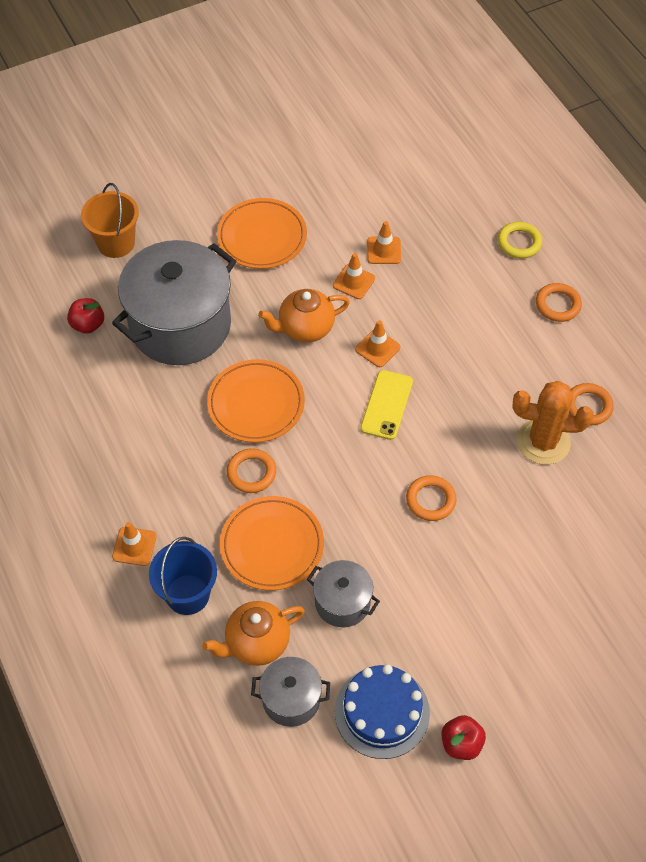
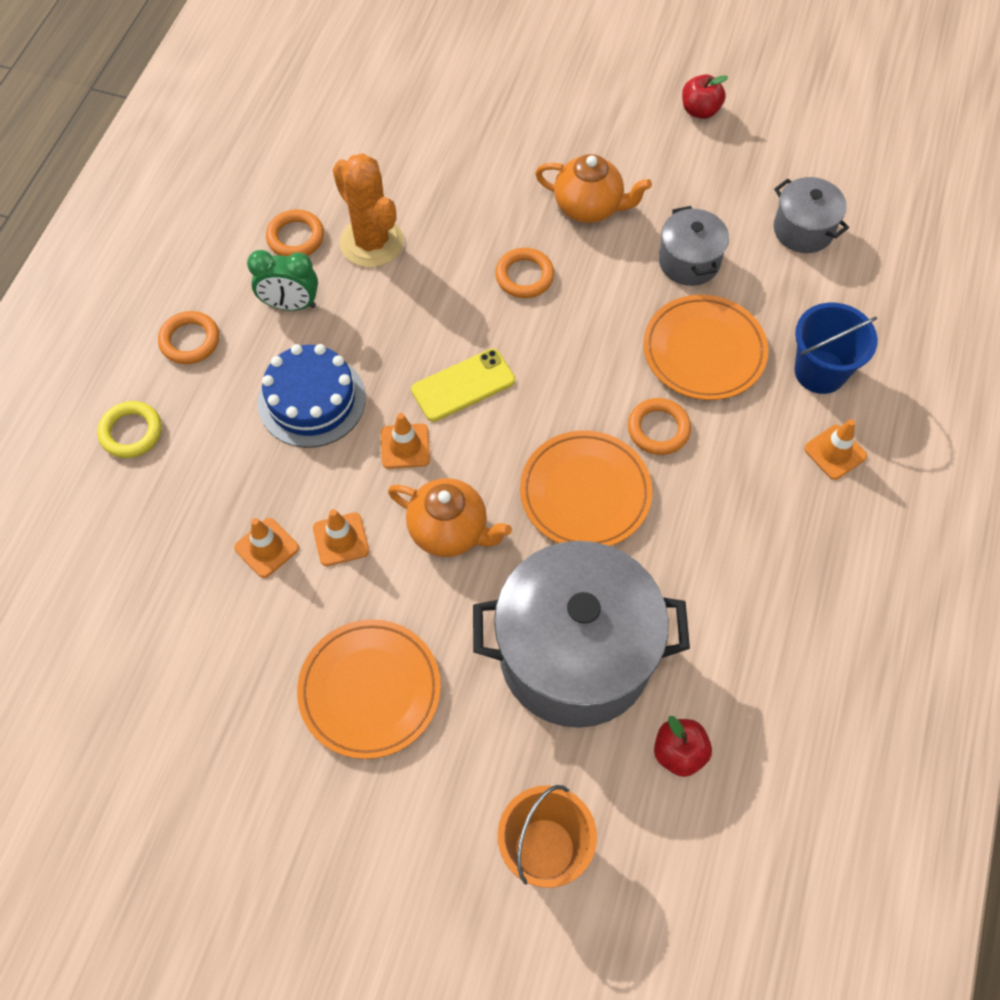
camera: 135 degrees left, 5 degrees up
orange teapot [202,601,305,666] -> orange teapot moved to [535,154,652,223]
blue cake [335,664,430,759] -> blue cake moved to [257,344,366,448]
none -> green clock [247,250,318,311]

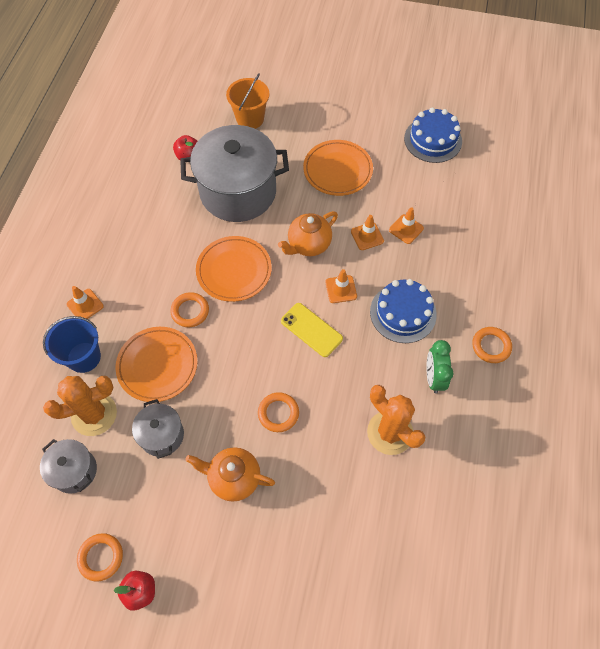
camera: 175 degrees right, 0 degrees up
yellow ring [97,401,162,458] -> none
green clock [247,250,318,311] -> green clock turned 90 degrees counterclockwise [426,340,453,394]
orange ring [266,210,324,257] -> orange ring moved to [77,533,123,582]
orange teapot [388,478,512,557] -> orange teapot turned 60 degrees counterclockwise [278,211,338,256]
yellow phone [411,349,515,422] -> yellow phone turned 75 degrees clockwise [281,303,343,357]
none -> orange cactus [43,376,117,436]
none -> blue cake [404,107,462,163]

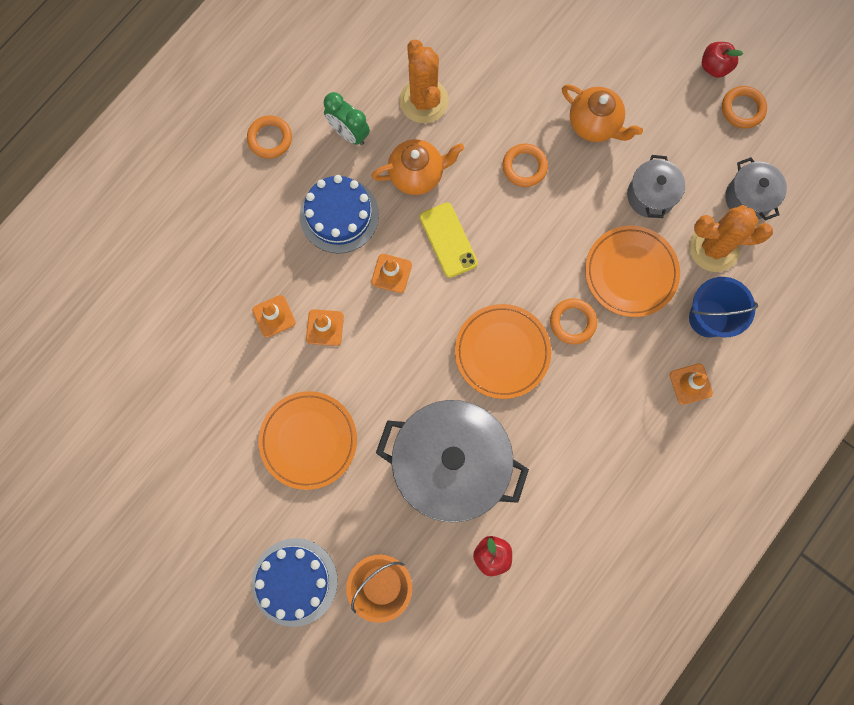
camera: 155 degrees left, 15 degrees up
orange teapot [278,211,338,256] -> orange teapot moved to [372,139,464,195]
blue cake [404,107,462,163] -> blue cake moved to [252,538,338,627]
green clock [426,340,453,394] -> green clock turned 105 degrees clockwise [324,92,370,145]

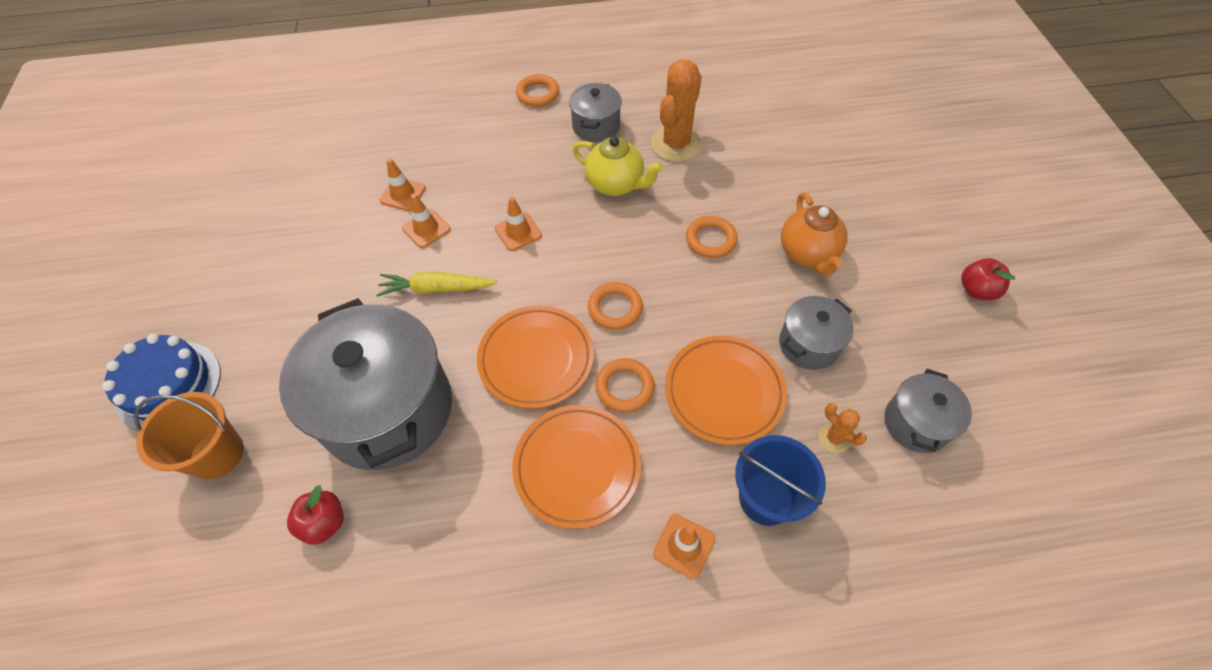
camera: 45 degrees right, 20 degrees down
orange plate [259,391,357,490] -> orange plate moved to [512,405,641,529]
blue cake [300,175,379,254] -> none
green clock [324,92,370,145] -> grey pot [569,83,622,142]
orange teapot [372,139,464,195] -> yellow teapot [573,137,663,196]
yellow phone [420,203,478,278] -> none
orange cactus [689,205,773,272] -> orange cactus [819,403,867,453], size x0.47
orange ring [722,86,767,129] -> orange ring moved to [588,282,643,330]
none -> yellow carrot [376,271,497,297]

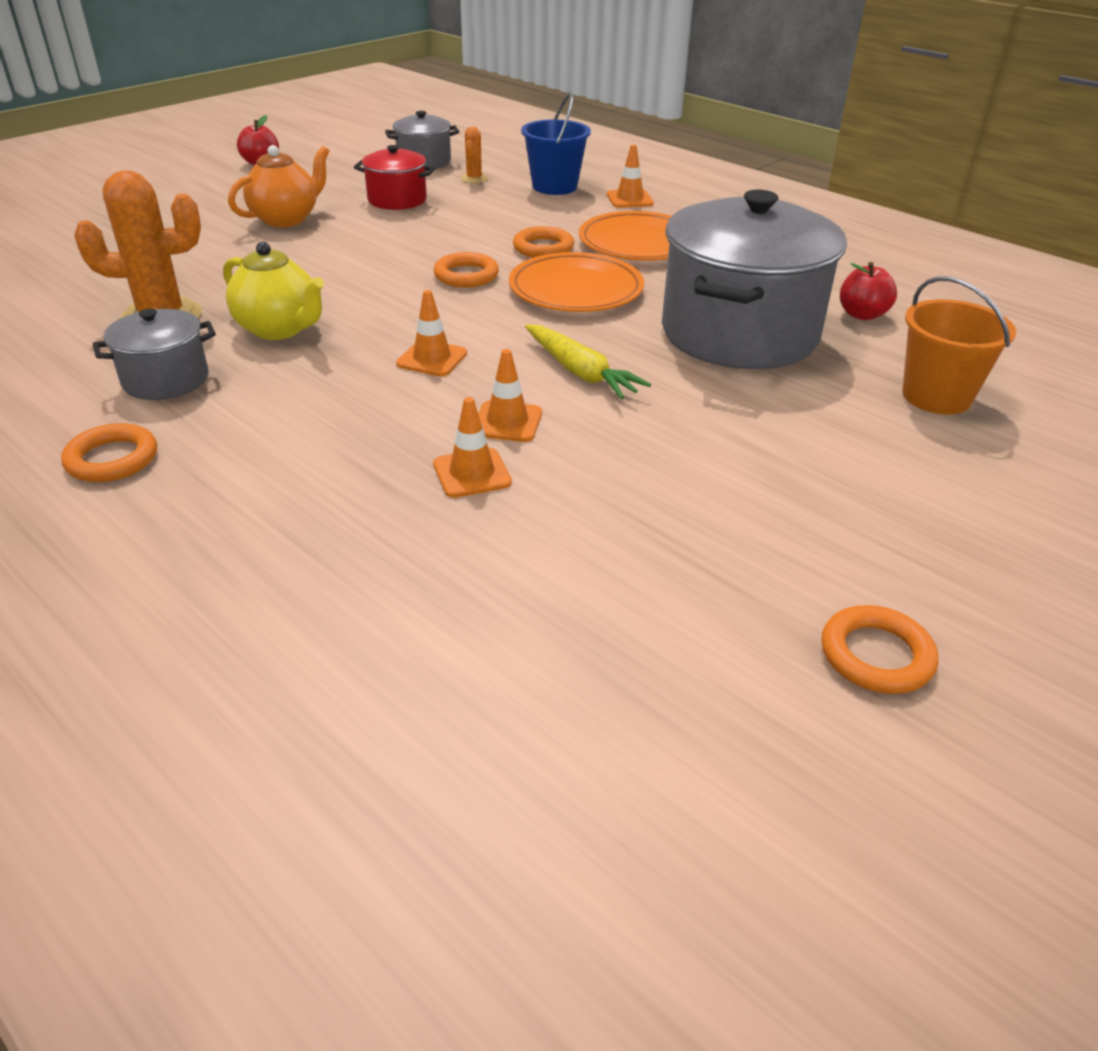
camera: 130 degrees left, 20 degrees down
blue cake [102,334,221,431] -> none
yellow teapot [573,137,663,196] -> yellow teapot turned 135 degrees clockwise [223,242,324,340]
orange plate [665,336,787,445] -> none
orange ring [686,216,738,258] -> orange ring moved to [822,605,938,694]
grey pot [779,296,854,370] -> red pot [354,145,435,210]

